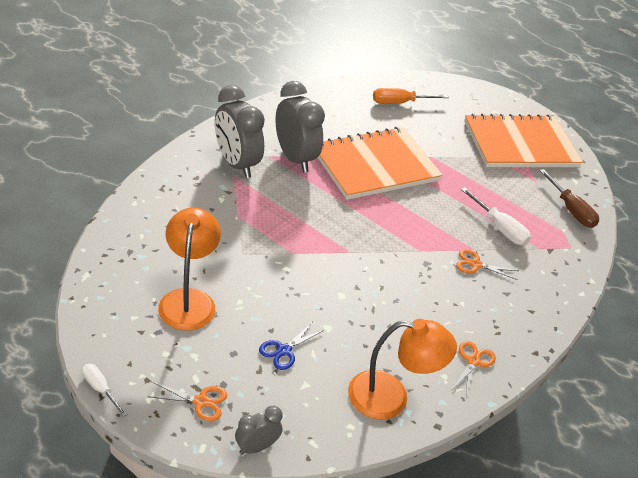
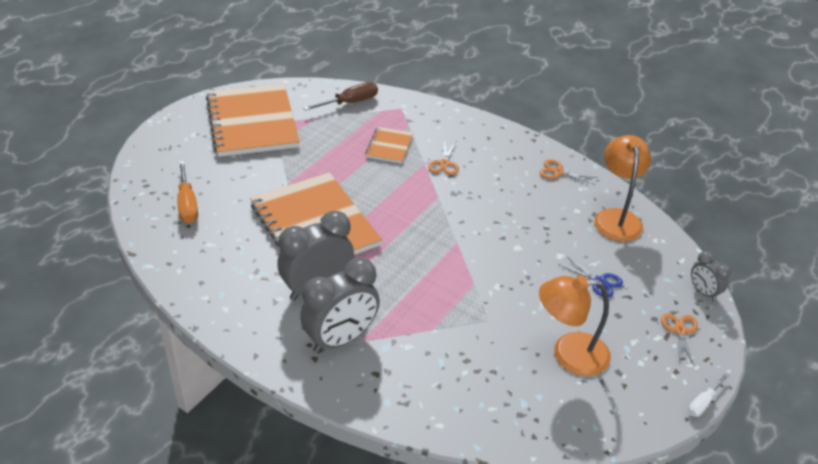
camera: 90 degrees left, 0 degrees up
white screwdriver [461,187,531,245] -> orange notebook [365,127,413,164]

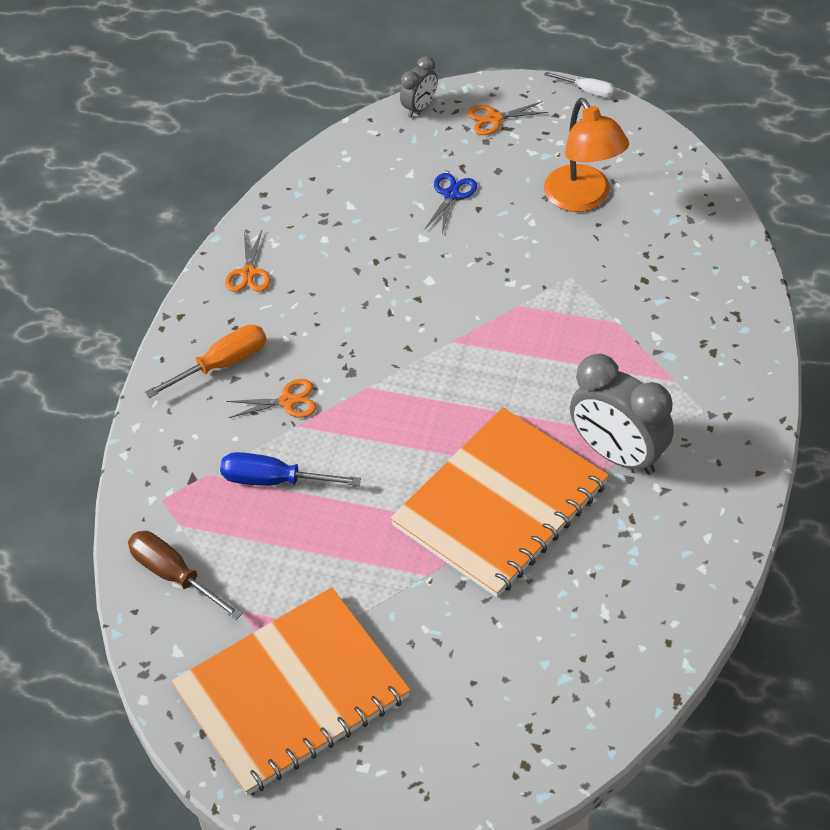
camera: 105 degrees left, 10 degrees up
orange screwdriver [177,161,198,224] -> orange screwdriver moved to [145,325,266,398]
grey clock [300,258,380,353] -> none
orange notebook [365,127,413,164] -> blue screwdriver [220,452,361,486]
orange lamp [594,135,651,241] -> none

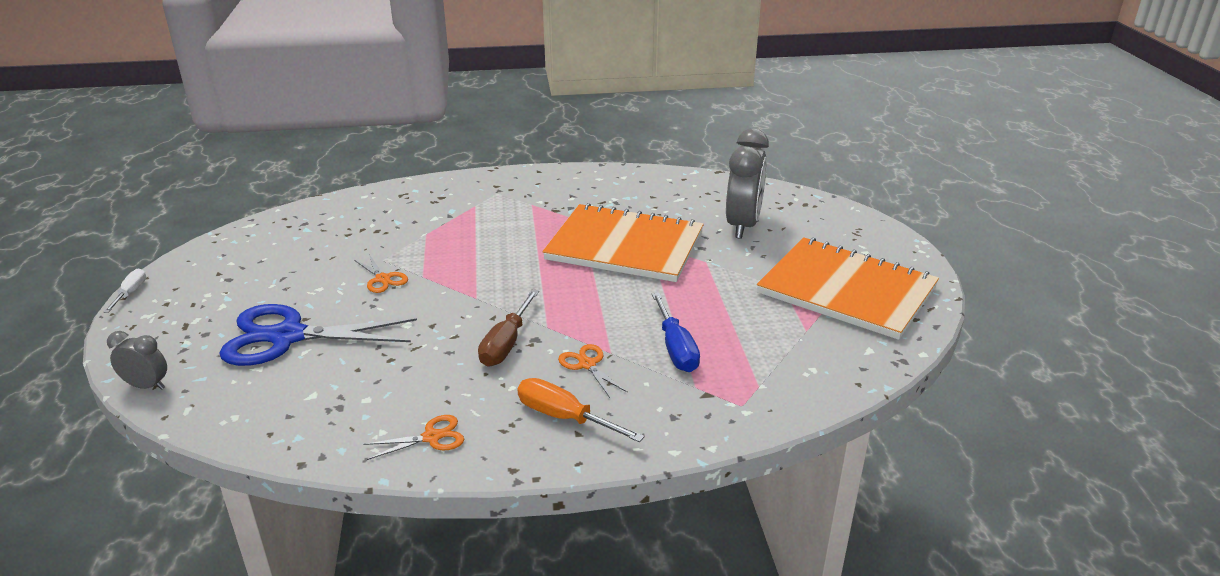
camera: 115 degrees left, 20 degrees down
brown screwdriver [128,531,243,620] -> brown screwdriver moved to [478,289,539,367]
blue scissors [424,173,477,233] -> blue scissors [219,304,417,366], size x2.23
orange scissors [467,101,548,135] -> orange scissors moved to [354,254,408,293]
orange lamp [544,98,629,212] -> none
grey clock [570,354,674,475] -> grey clock moved to [726,129,769,239]

